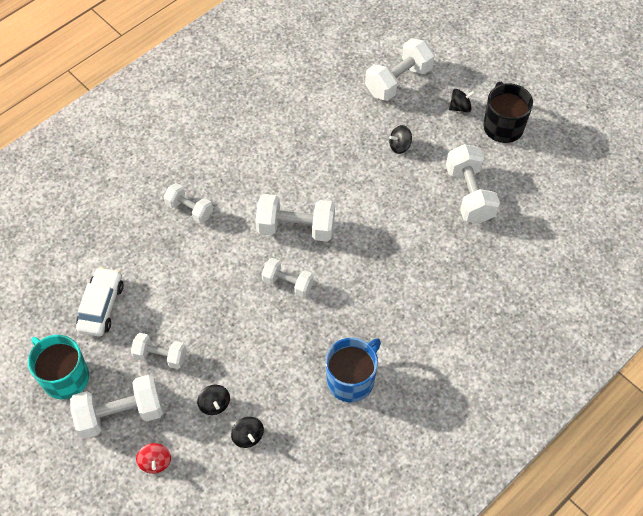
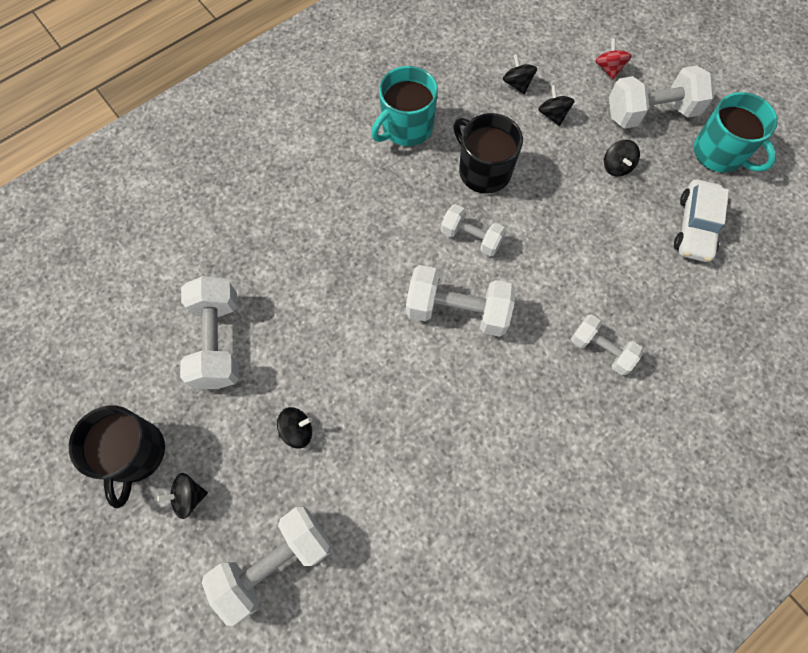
camera: 175 degrees left, 10 degrees up
white dumbbell [131,333,186,369] -> black spinning top [604,140,640,176]
blue mug [325,338,381,402] -> turquoise mug [371,66,438,146]
none -> black mug [454,113,523,194]

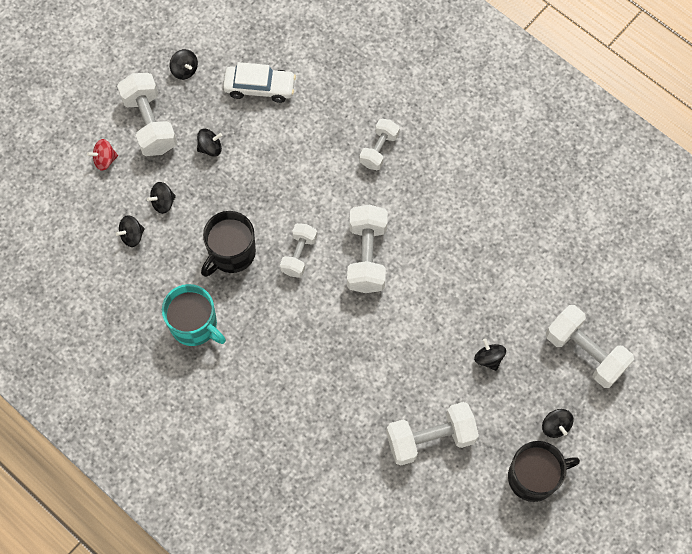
camera: 100 degrees left, 0 degrees up
turquoise mug [694,92,778,173] -> black spinning top [170,49,198,80]

